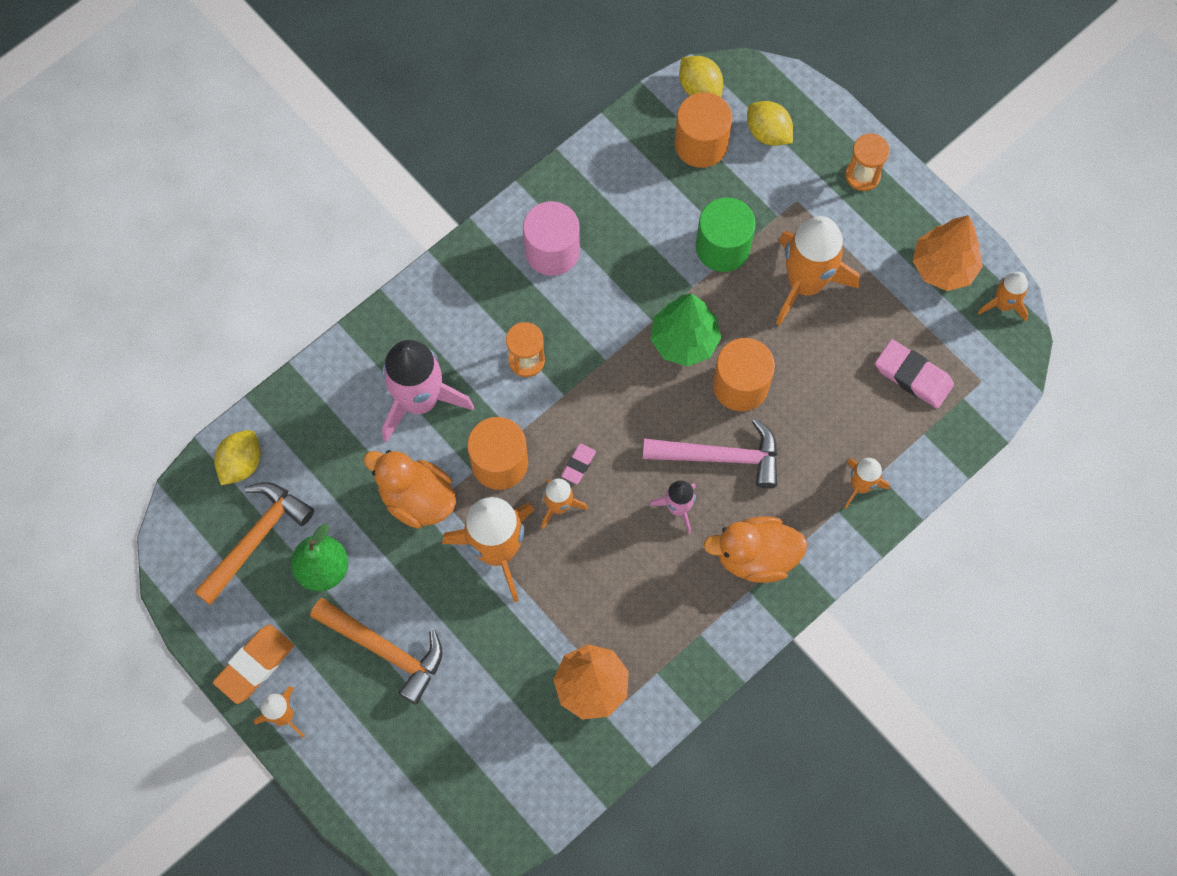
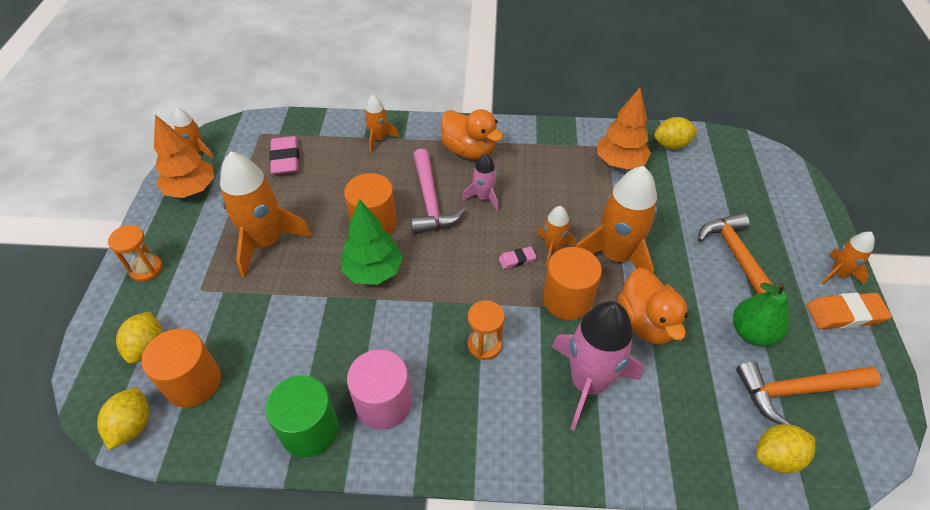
camera: 135 degrees left, 20 degrees down
pink hammer [643,418,778,489] -> pink hammer turned 150 degrees counterclockwise [411,149,466,234]
green cylinder [696,197,756,272] -> green cylinder moved to [266,375,339,458]
none -> yellow lemon [654,117,698,149]

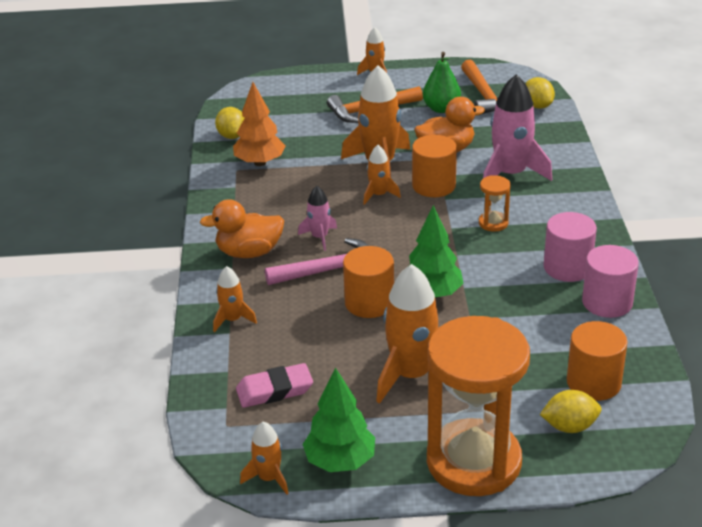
camera: 95 degrees left, 15 degrees down
yellow lemon [97,388,149,450] -> none
orange hourglass [108,225,163,282] -> orange hourglass [427,316,530,496], size x2.50
orange tree [154,115,214,198] -> green tree [302,367,375,472]
green cylinder [266,375,339,458] -> pink cylinder [582,245,639,318]
orange duck [441,109,503,160] -> orange duck turned 135 degrees counterclockwise [200,199,284,258]
pink eraser [499,247,537,269] -> none
orange eraser [806,292,892,329] -> none

